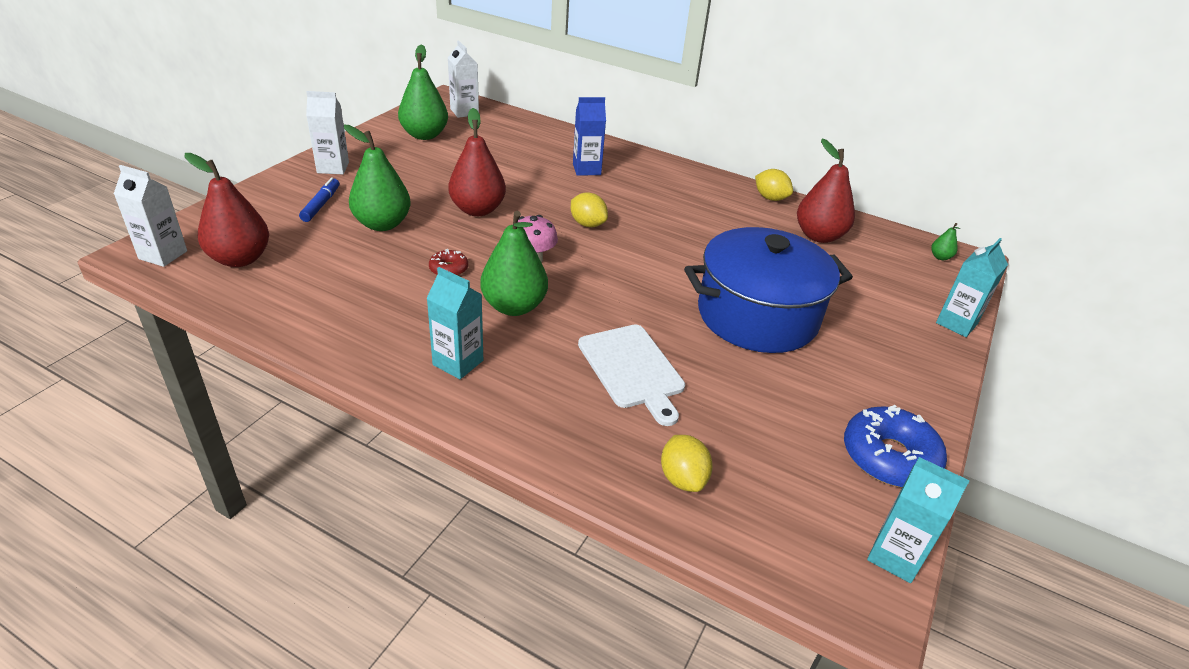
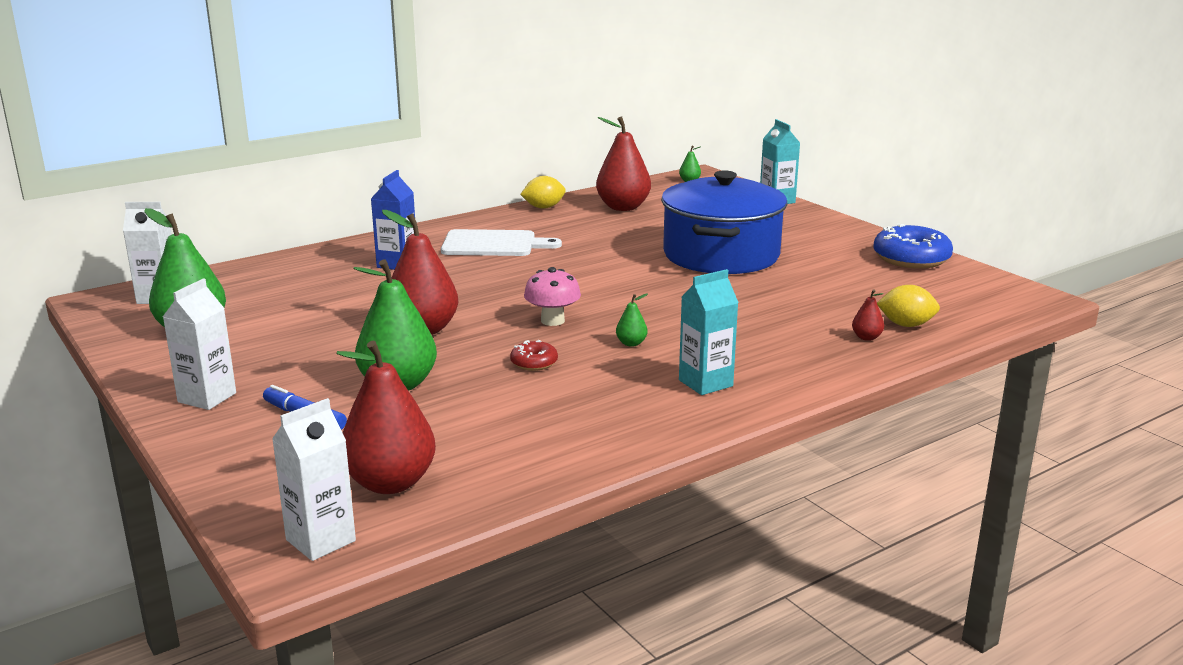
camera: 60 degrees left, 15 degrees down
green pear [480,211,548,316] -> green pear [616,293,648,347], size x0.43
yellow lemon [571,192,608,227] -> none
white cutting board [578,324,685,426] -> white cutting board moved to [441,229,562,256]
turquoise carton [867,457,970,583] -> none
none -> red pear [852,289,884,341]

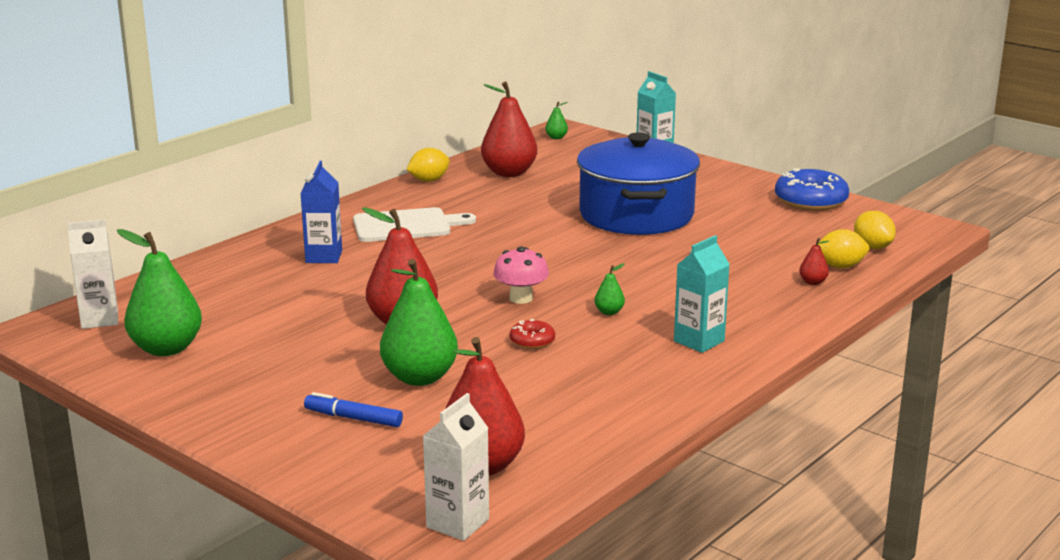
camera: 15 degrees left, 0 degrees up
white carton [163,278,236,410] -> none
none -> yellow lemon [854,211,896,249]

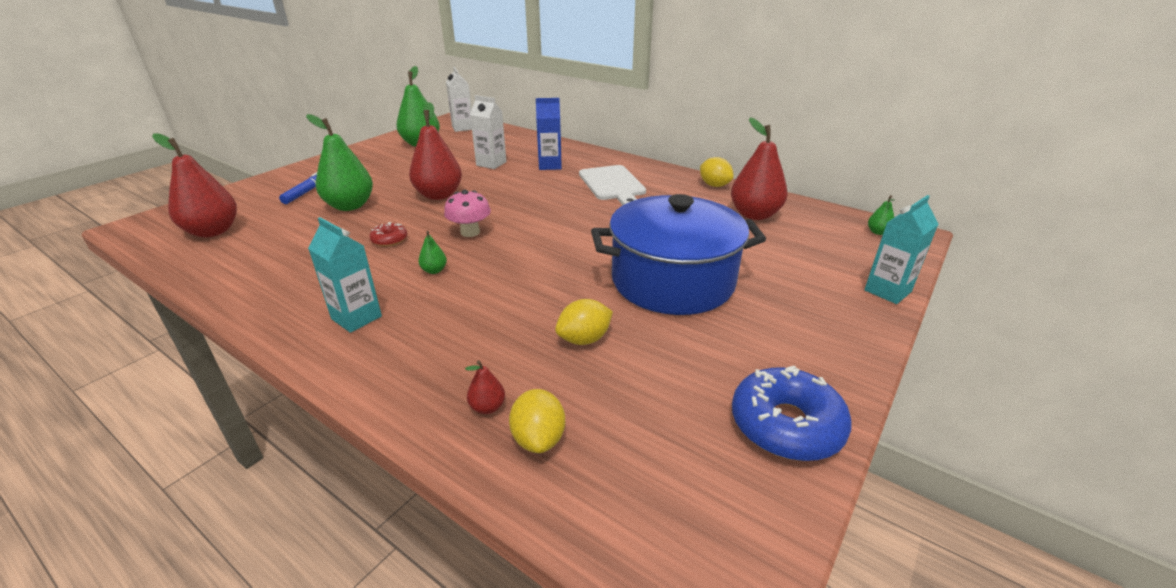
camera: 85 degrees right, 10 degrees up
white carton [423,393,489,541] -> white carton moved to [470,95,506,169]
yellow lemon [854,211,896,249] -> yellow lemon moved to [555,299,613,345]

